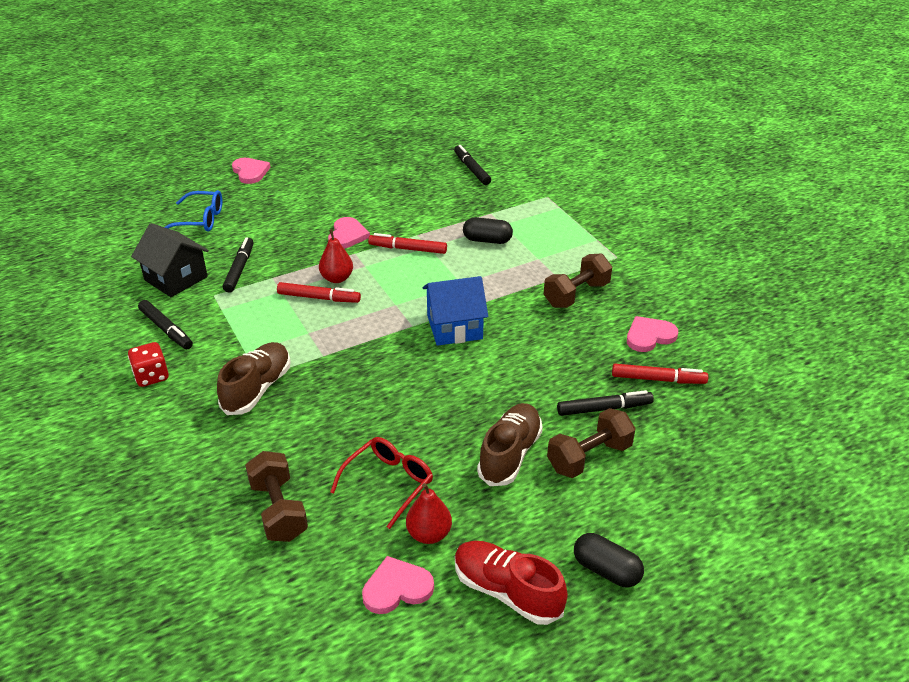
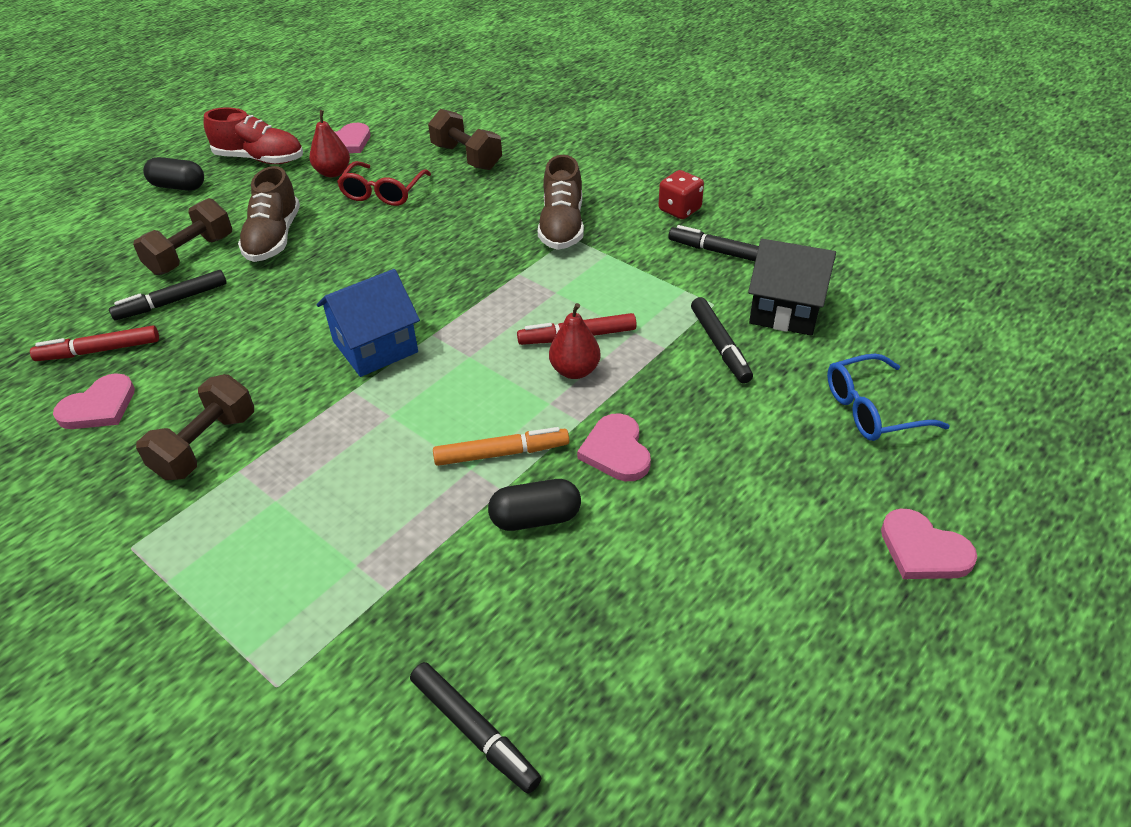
camera: 160 degrees right, 5 degrees up
red marker [368,233,447,254] -> orange marker [433,427,569,466]
black capsule [463,217,513,244] -> black capsule moved to [488,479,581,531]

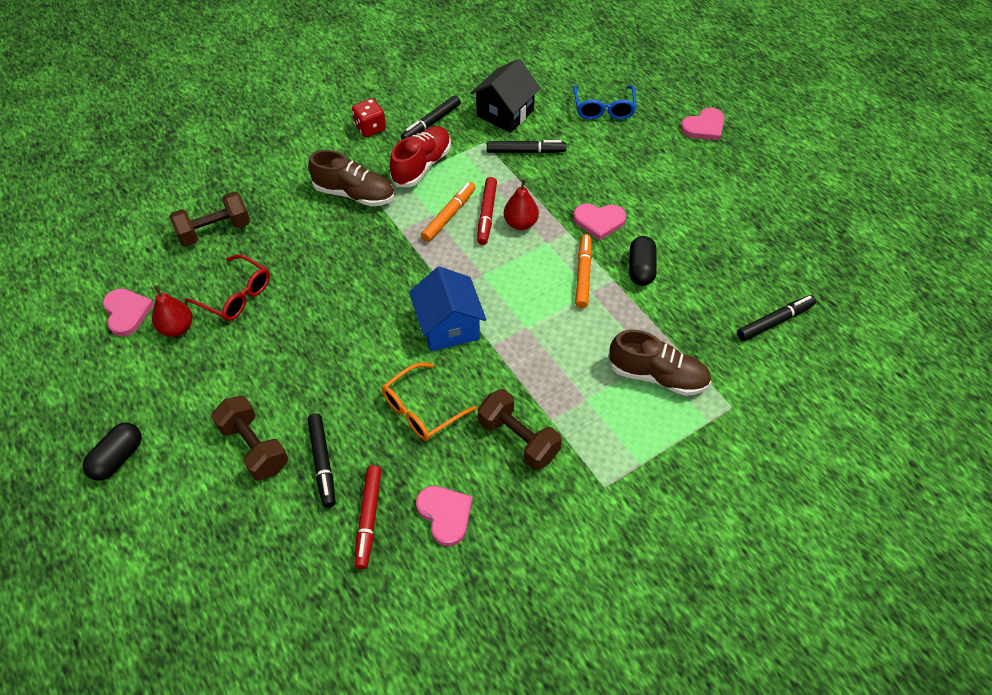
camera: 75 degrees left, 10 degrees up
red shoe [204,107,303,164] -> red shoe moved to [390,126,451,187]
brown shoe [238,166,300,262] -> brown shoe moved to [608,330,711,396]
none -> orange glasses [382,363,477,441]
none -> orange marker [421,182,476,242]

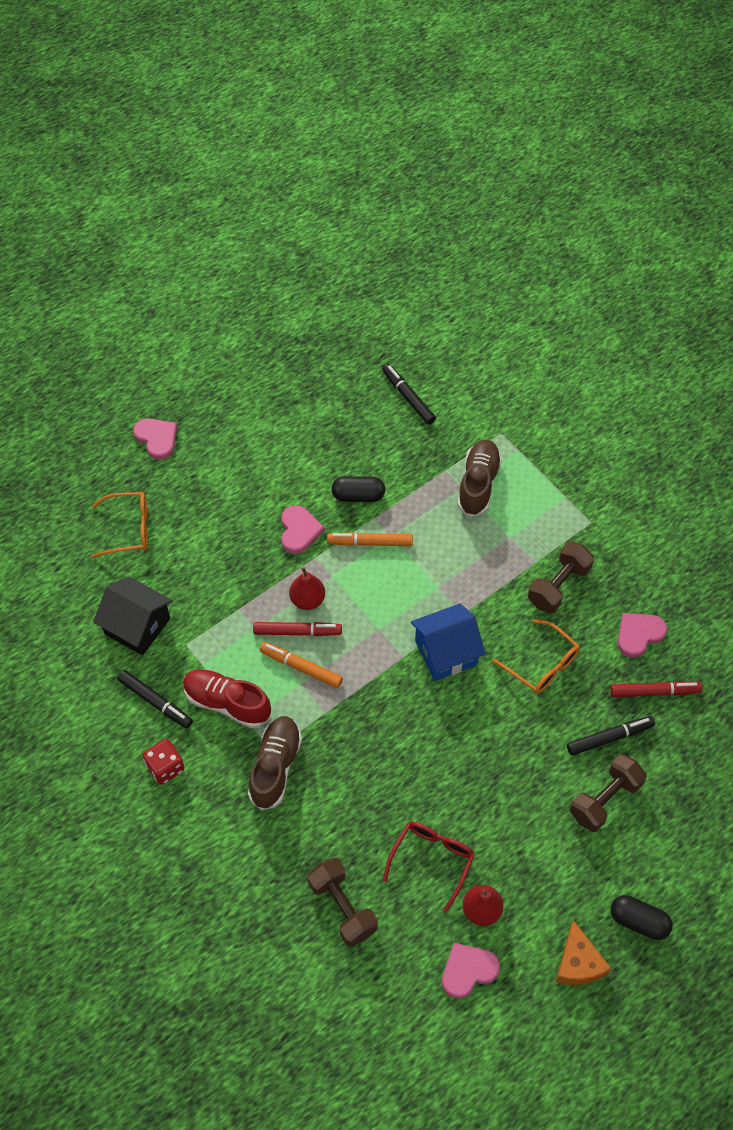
camera: 95 degrees left, 5 degrees up
black marker [487,140,566,154] -> none
blue glasses [574,85,637,120] -> orange glasses [92,492,148,558]
none -> orange cheese [556,920,612,985]

